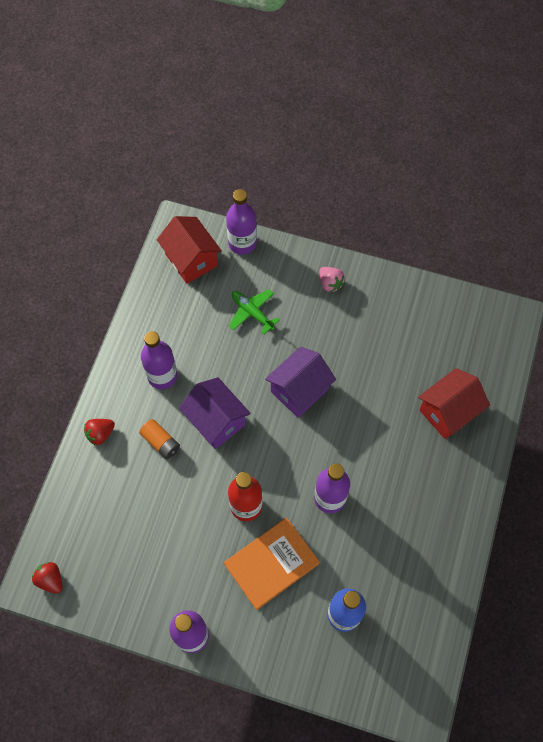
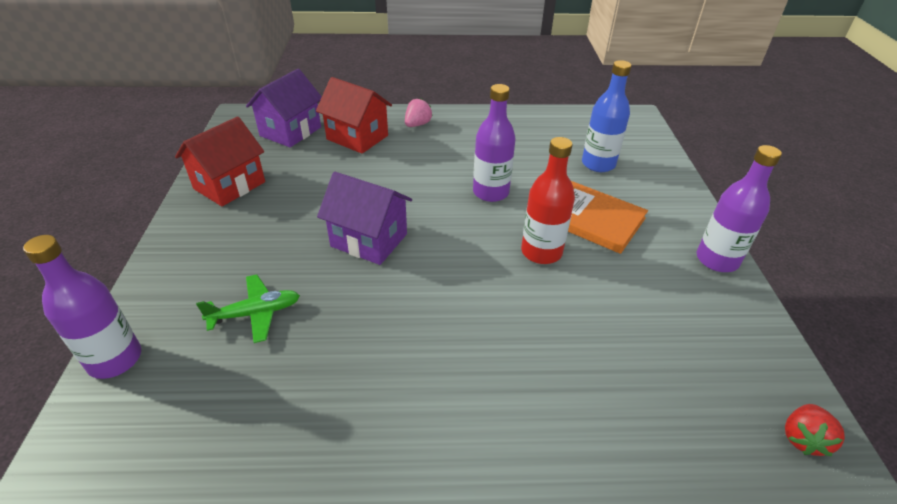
camera: 110 degrees left, 25 degrees down
red strawberry [84,419,115,445] -> none
orange battery [139,419,180,459] -> none
purple bottle [141,331,178,389] -> none
red house [157,216,222,284] -> red house moved to [175,116,265,206]
purple house [179,377,251,449] -> purple house moved to [246,69,322,147]
green plane [229,289,280,335] -> green plane turned 135 degrees counterclockwise [196,274,300,343]
pink strawberry [319,267,345,292] -> pink strawberry moved to [405,99,432,127]

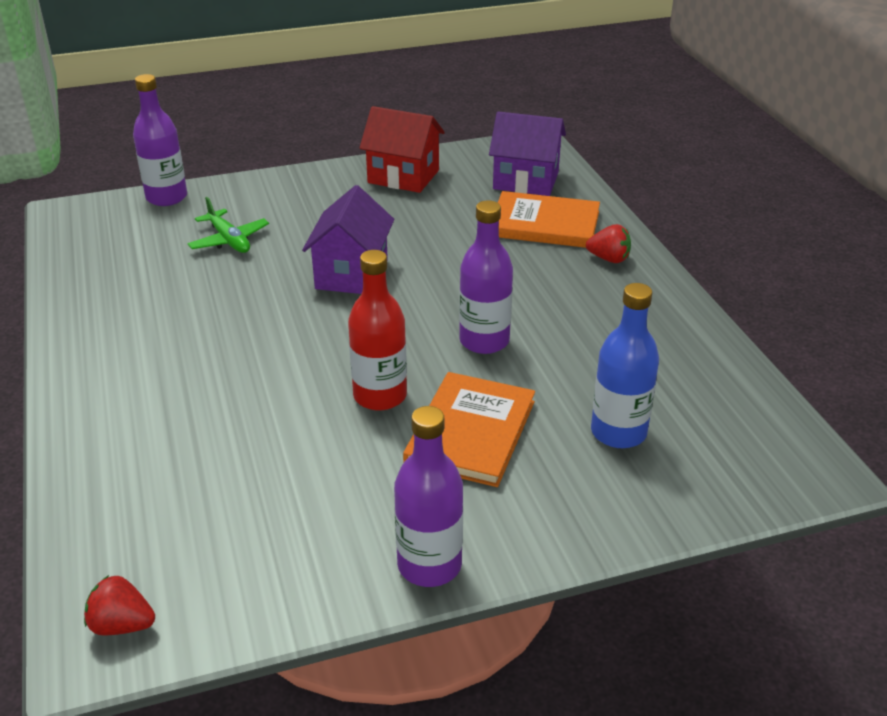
camera: 75 degrees right, 5 degrees down
red house [316,77,392,154] -> orange book [498,191,600,248]
pink strawberry [405,99,432,127] -> red strawberry [586,224,631,263]

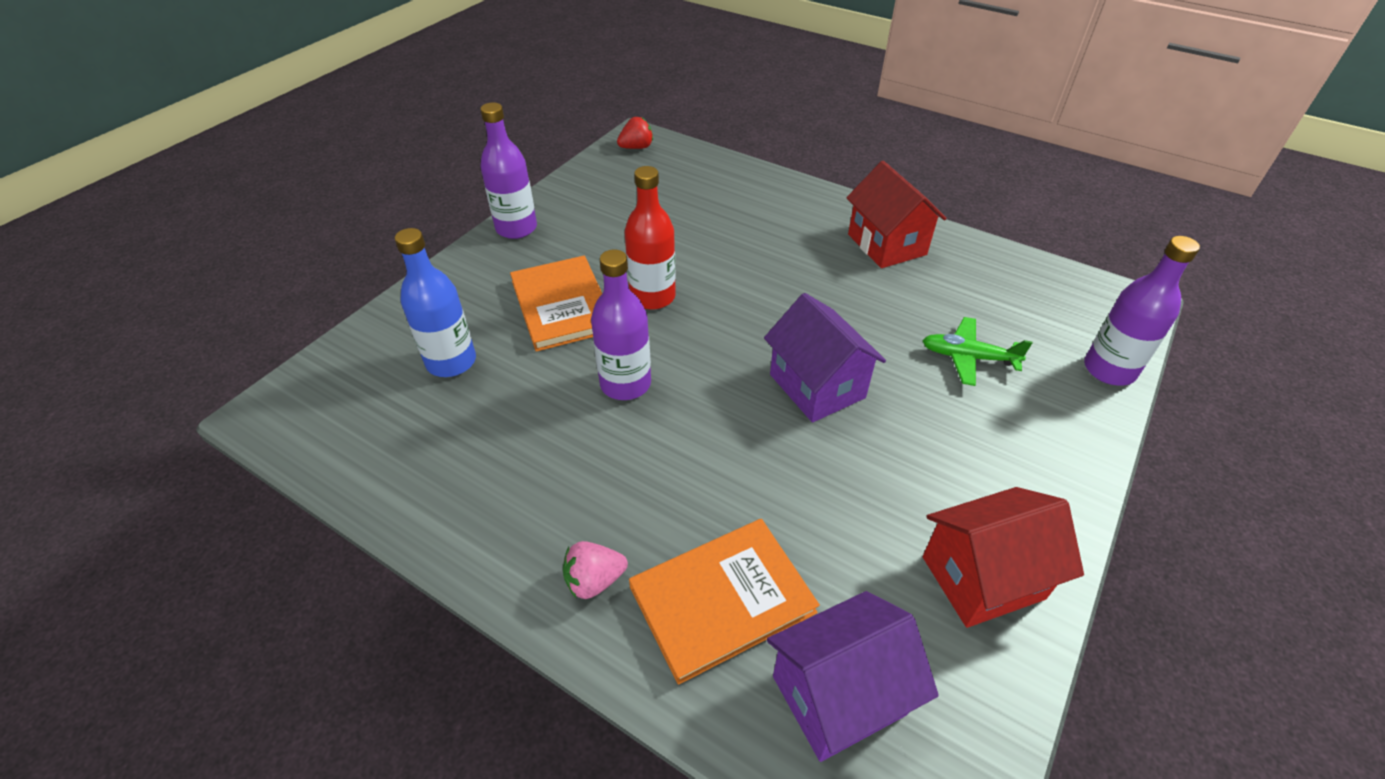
camera: 140 degrees right, 10 degrees up
red strawberry [586,224,631,263] -> pink strawberry [563,541,628,599]
none -> red house [847,161,947,268]

